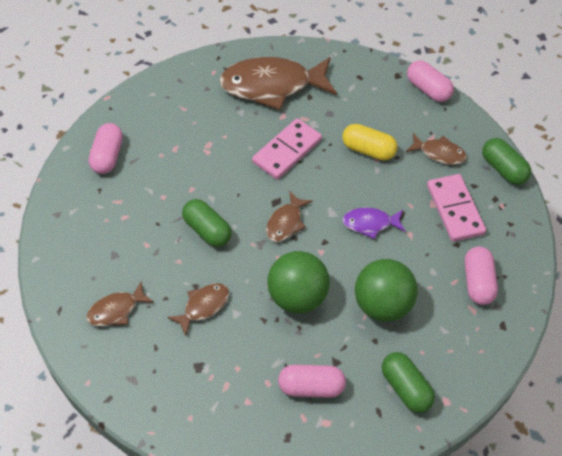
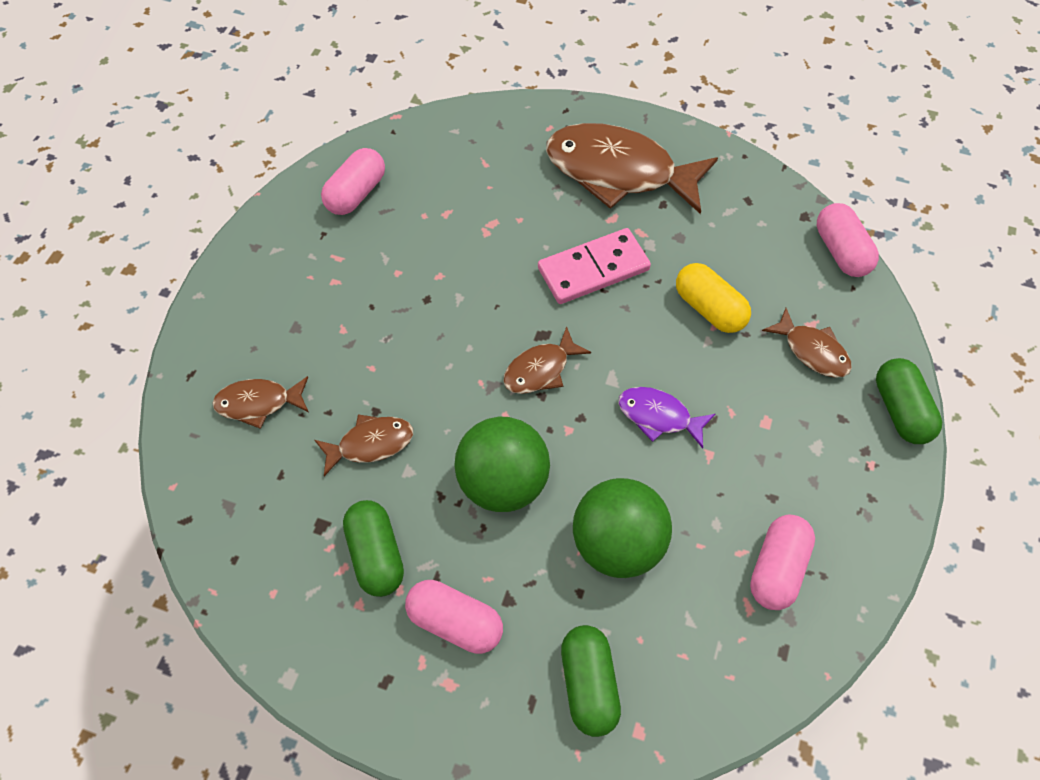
camera: 25 degrees right, 5 degrees up
green capsule [182,199,232,247] -> green capsule moved to [343,500,404,597]
pink domino [427,174,486,242] -> none

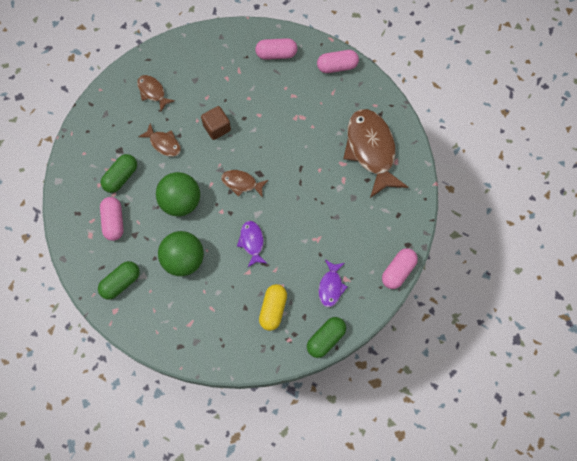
camera: 55 degrees right, 10 degrees up
pink domino [538,228,651,304] -> none
yellow capsule [676,263,751,333] -> yellow capsule moved to [259,284,287,331]
pink capsule [750,515,815,610] -> pink capsule moved to [317,50,359,73]
brown fish [762,308,852,378] -> purple fish [319,260,347,307]
none -> brown cube [201,106,231,140]

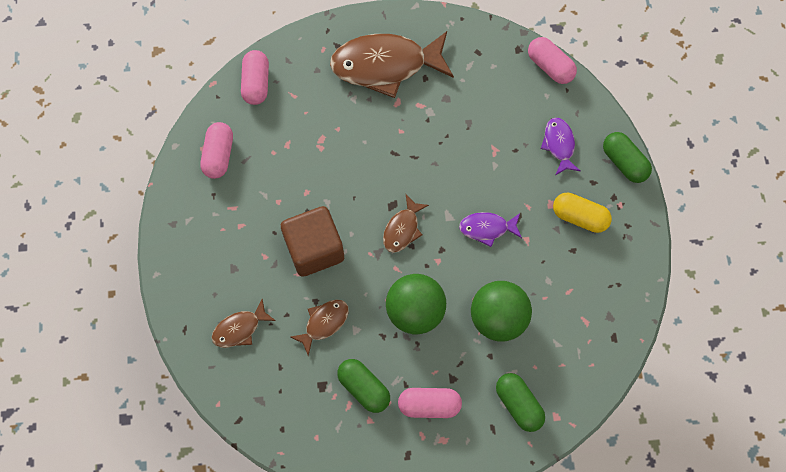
camera: 80 degrees left, 0 degrees up
brown cube [201,106,231,140] -> brown cube [281,206,344,277], size x1.61
purple fish [319,260,347,307] -> purple fish turned 120 degrees counterclockwise [541,118,580,175]

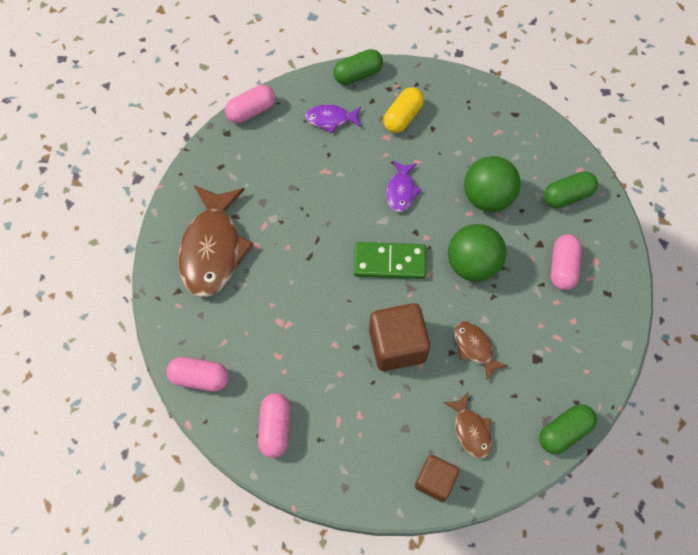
camera: 80 degrees left, 5 degrees down
pink capsule [200,122,233,179] -> pink capsule turned 75 degrees clockwise [258,393,290,458]
green capsule [337,359,390,413] -> green capsule moved to [539,404,597,454]
brown fish [383,195,429,253] -> green domino [354,242,426,279]
none -> brown cube [415,455,459,502]

